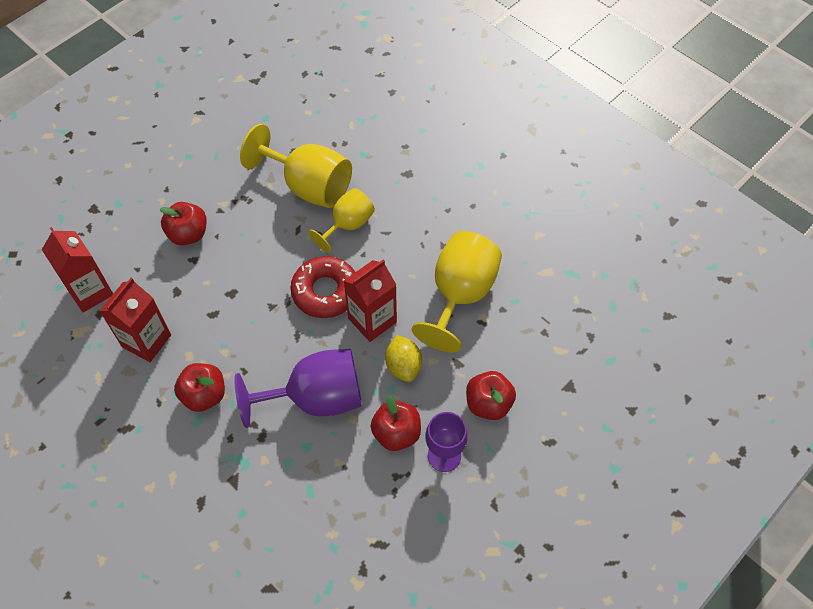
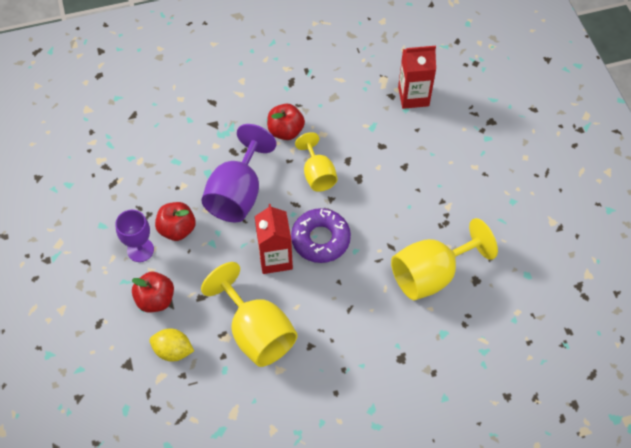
camera: 120 degrees right, 0 degrees up
red carton [100,278,171,362] -> none
red apple [159,202,207,245] -> none
red donut [291,256,355,318] -> purple donut [291,208,351,263]
yellow goblet [309,188,375,253] -> yellow goblet moved to [295,132,337,192]
yellow lemon [385,335,422,382] -> yellow lemon moved to [149,328,194,362]

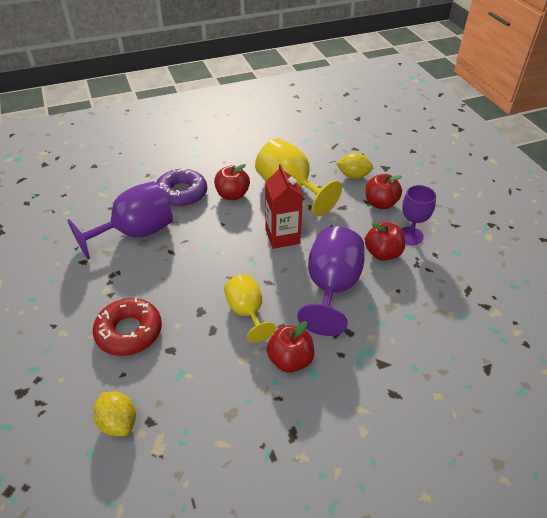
camera: 175 degrees right, 15 degrees down
purple donut [291,208,351,263] -> purple donut moved to [156,168,207,207]
yellow goblet [391,218,498,300] -> purple goblet [67,181,173,260]
red carton [398,46,436,109] -> yellow lemon [93,391,136,437]
none -> red donut [93,297,162,356]
none -> red apple [214,164,250,200]

